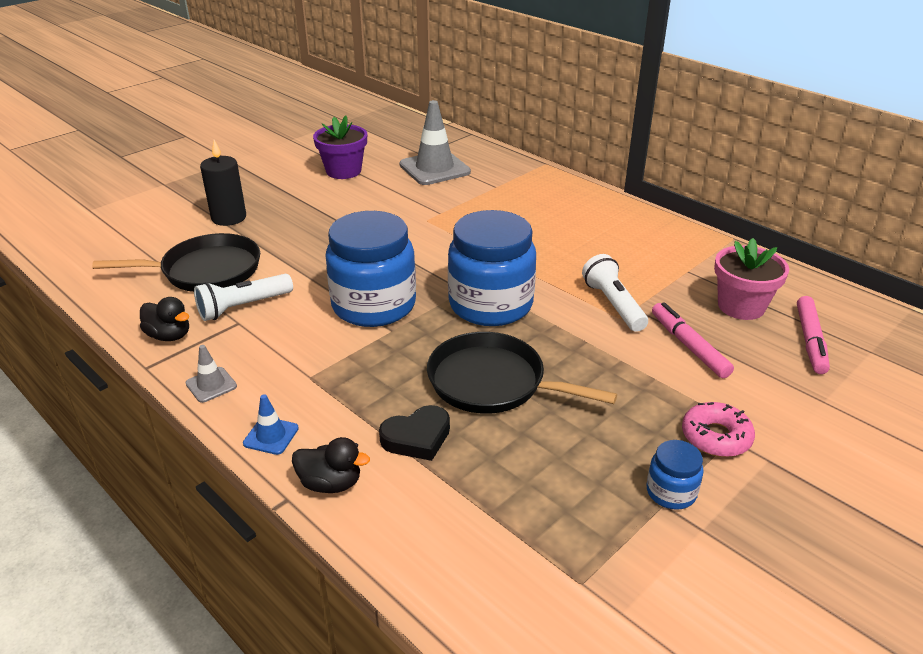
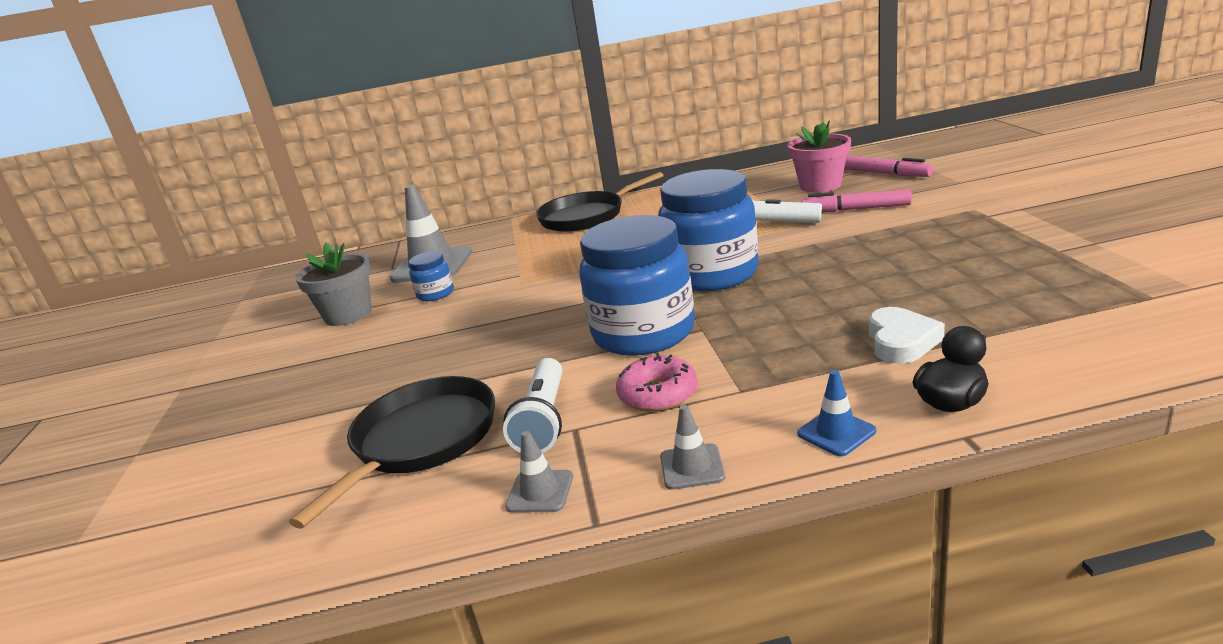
camera: 50 degrees left, 10 degrees down
black duck [140,297,189,341] -> grey traffic cone [505,431,573,513]
black candle [200,140,246,226] -> none
purple flower pot [313,115,367,179] -> grey flower pot [295,243,372,326]
black heart [379,405,450,461] -> white heart [869,307,945,364]
black pan [427,332,617,414] -> black pan moved to [536,172,664,232]
blue jar [646,440,704,510] -> blue jar moved to [409,251,454,301]
pink donut [682,402,755,457] -> pink donut moved to [616,353,698,411]

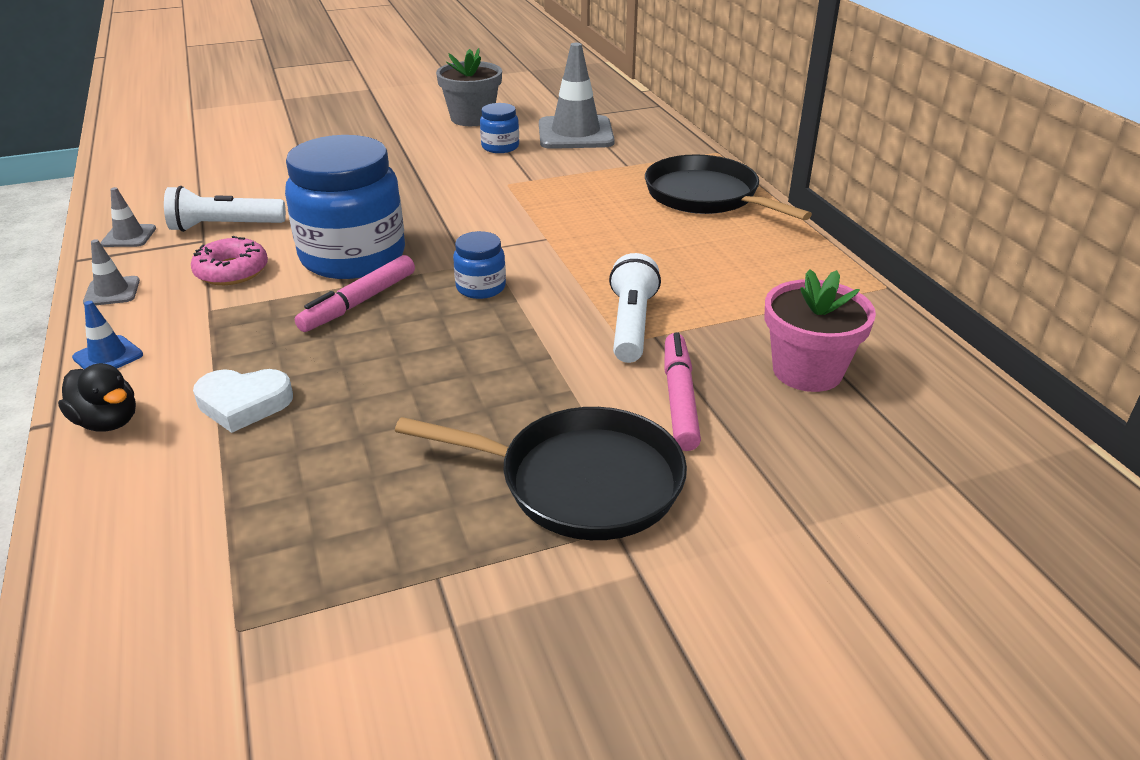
camera: 75 degrees right, 10 degrees up
black pan [289,376,495,529] -> black pan moved to [395,407,687,540]
blue jar [658,169,759,291] -> blue jar [453,231,506,299], size x0.45
pink marker [844,156,933,177] -> pink marker moved to [295,255,415,332]

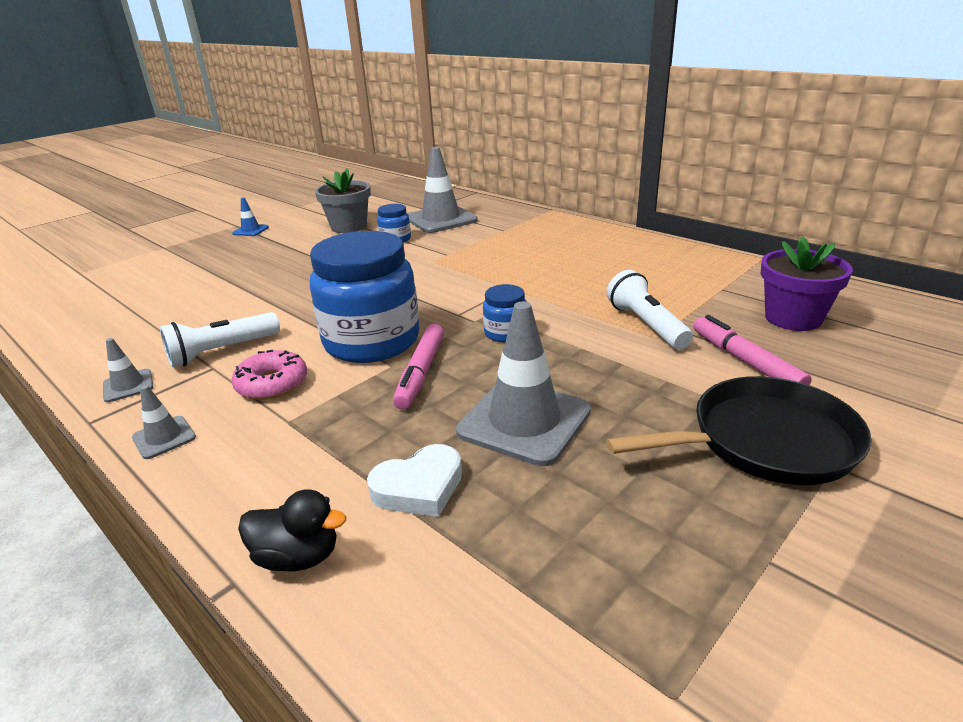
camera: 25 degrees left, 5 degrees down
blue traffic cone [72,301,143,369] -> blue traffic cone moved to [232,198,269,236]
black pan [645,154,812,220] -> none
pink flower pot [765,269,876,392] -> purple flower pot [761,237,853,331]
none -> grey traffic cone [456,301,591,466]

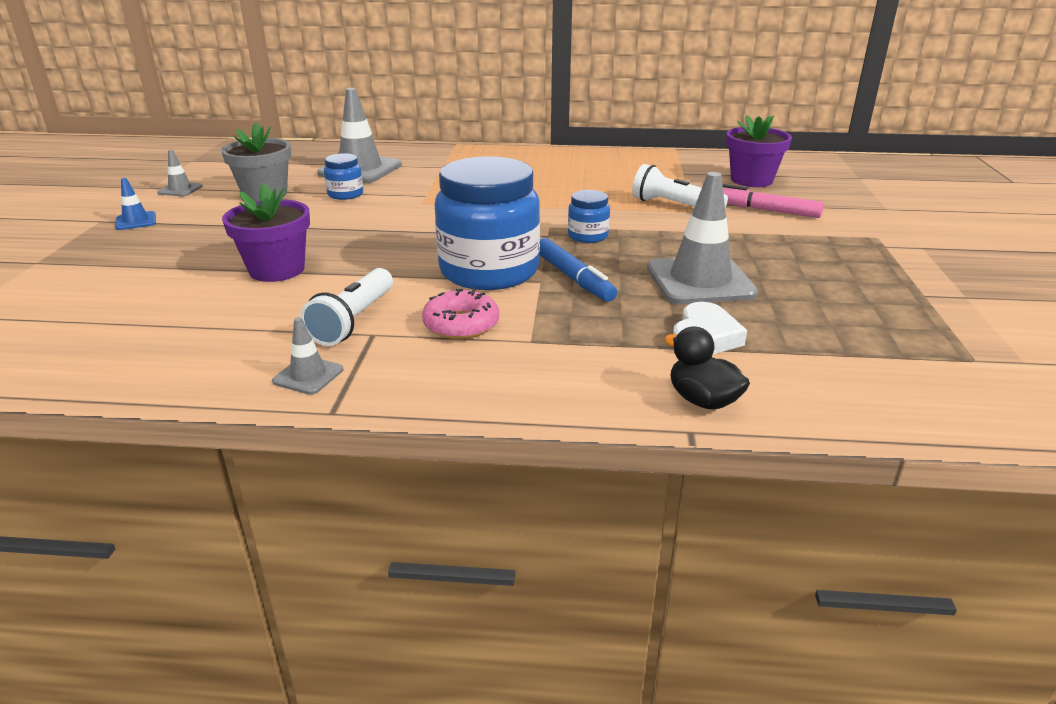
camera: 40 degrees left, 0 degrees up
grey traffic cone [132,385,196,459] -> grey traffic cone moved to [157,150,203,196]
black duck [238,489,346,572] -> black duck turned 105 degrees counterclockwise [664,327,750,410]
pink marker [393,324,444,410] -> blue marker [539,238,617,302]
black pan [606,376,872,485] -> none
none -> purple flower pot [222,183,310,282]

